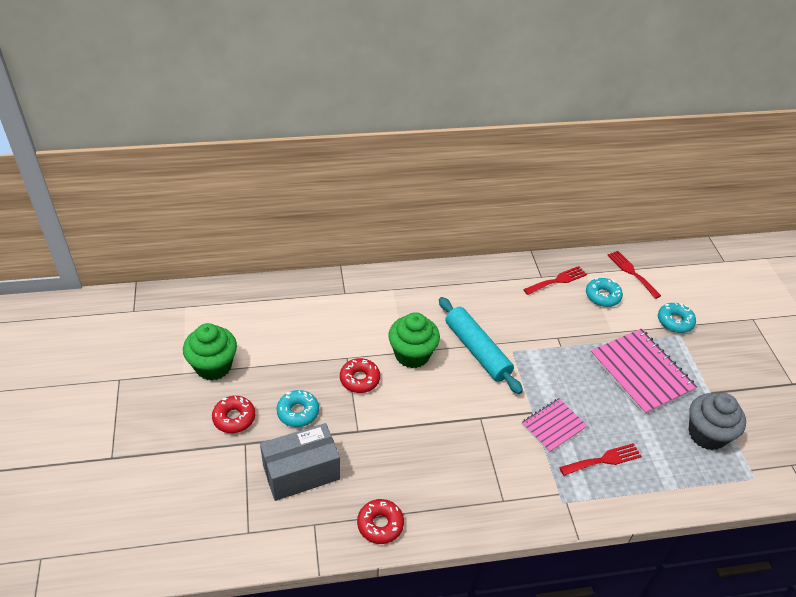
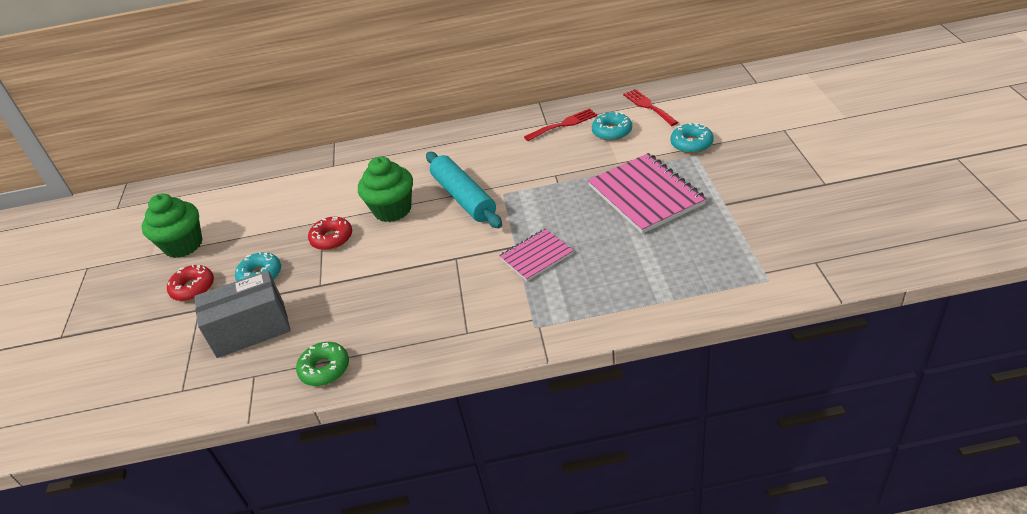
camera: 10 degrees right, 5 degrees down
red donut [357,499,404,544] -> green donut [296,342,349,386]
red fork [559,443,642,476] -> none
grey cupcake [688,393,746,450] -> none

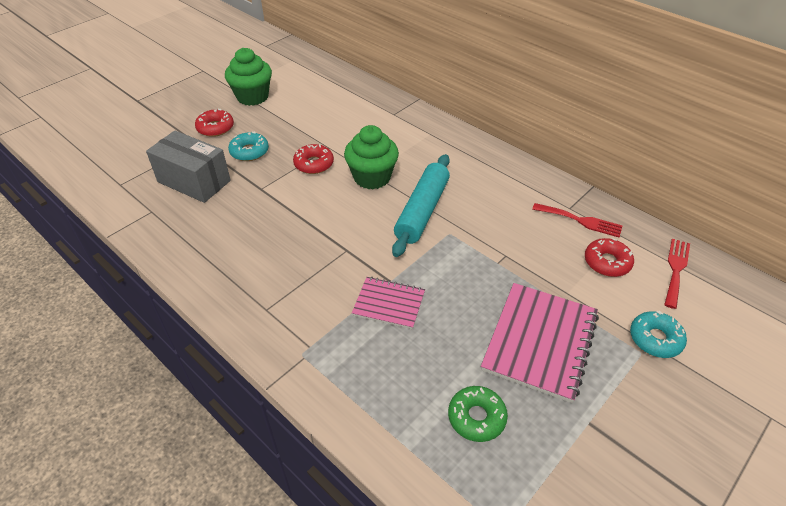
camera: 45 degrees right, 5 degrees up
green donut [296,342,349,386] -> green donut moved to [448,386,508,442]
turquoise donut [592,112,632,141] -> red donut [585,238,634,277]

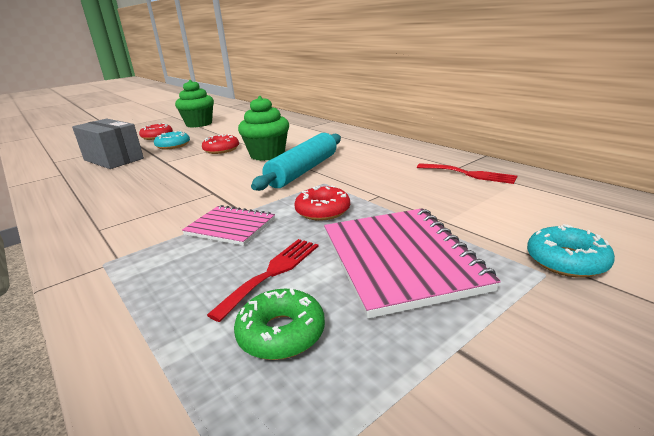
camera: 10 degrees right, 20 degrees down
pink notebook [481,283,599,403] -> pink notebook turned 45 degrees counterclockwise [324,208,501,319]
red donut [585,238,634,277] -> red donut moved to [294,186,350,221]
red fork [664,239,690,309] -> red fork moved to [207,239,319,322]

